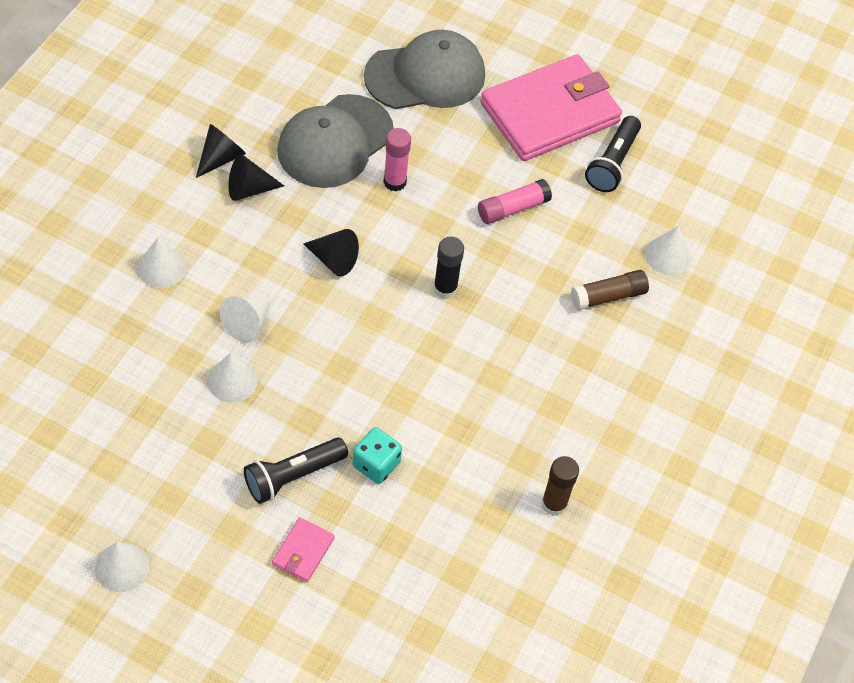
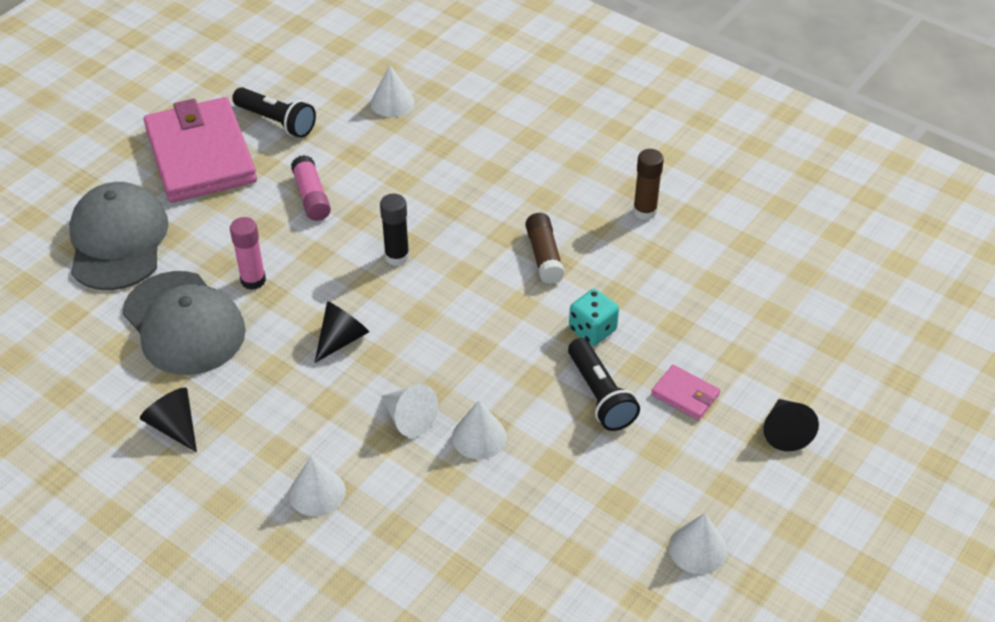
camera: 75 degrees left, 10 degrees down
black cone [228,154,284,201] -> black cone moved to [763,399,819,451]
brown glue stick [571,270,649,310] -> brown glue stick moved to [525,213,565,284]

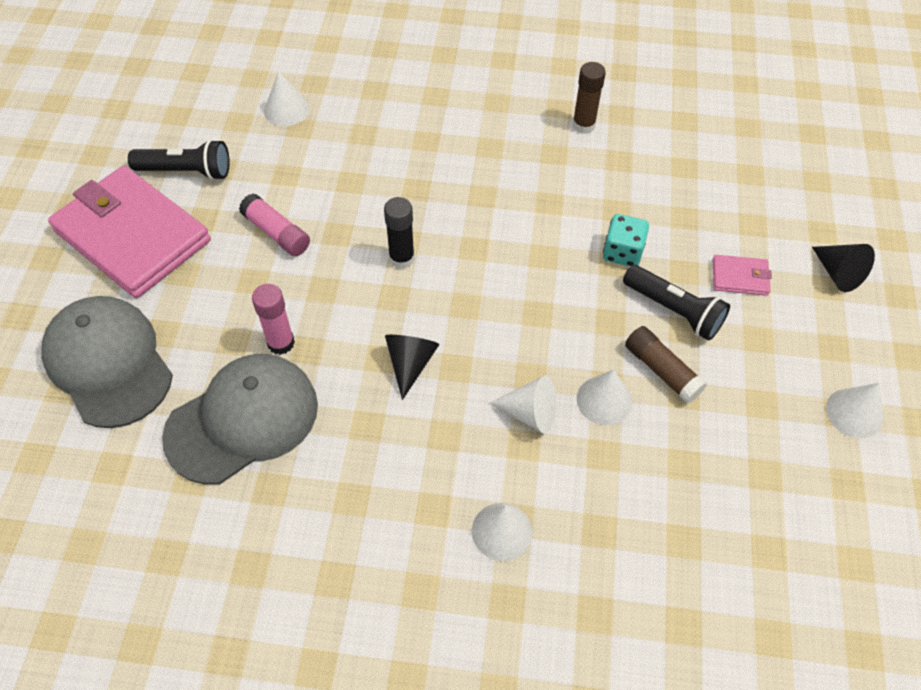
camera: 30 degrees left, 10 degrees up
grey cap [122,271,246,375] -> grey cap turned 60 degrees counterclockwise [162,354,318,485]
black cone [140,387,197,453] -> none
brown glue stick [525,213,565,284] -> brown glue stick moved to [625,326,707,404]

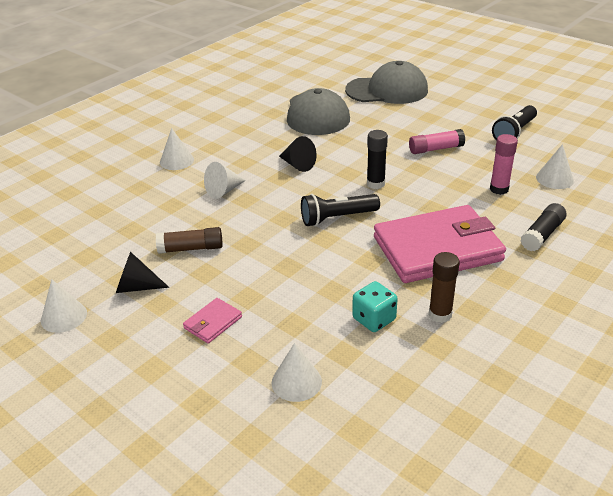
camera: 125 degrees right, 20 degrees down
pink wallet [48,166,211,298] -> pink wallet moved to [374,205,506,283]
pink glue stick [252,284,295,355] -> pink glue stick moved to [490,134,518,195]
white cone [577,370,632,425] -> white cone moved to [272,343,322,402]
turquoise dice [603,214,649,267] -> turquoise dice moved to [352,281,398,332]
black flashlight [623,265,730,341] -> black flashlight moved to [301,194,380,226]
black cone [812,244,875,292] -> black cone moved to [116,252,169,293]
none -> black glue stick [521,203,567,251]

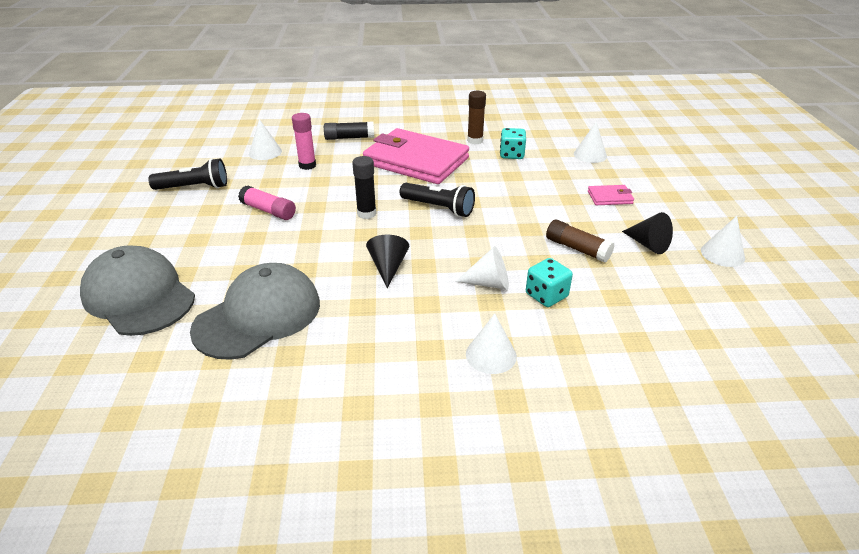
camera: 135 degrees left, 0 degrees up
none -> turquoise dice [526,258,573,307]

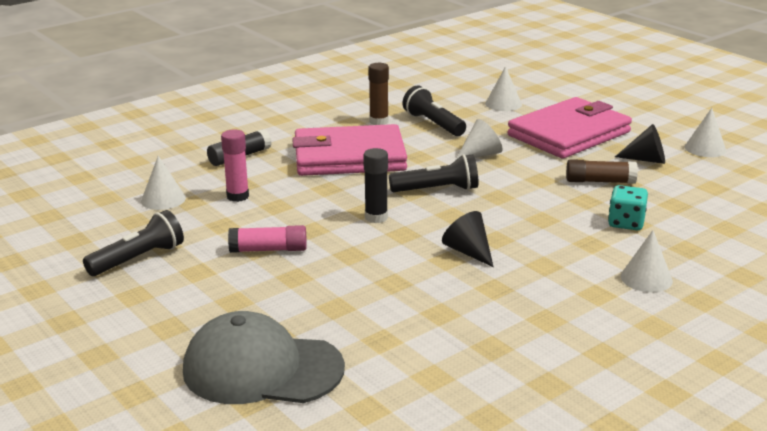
camera: 35 degrees left, 10 degrees down
grey cap [190,263,320,360] -> none
white cone [455,246,509,290] -> white cone moved to [455,119,503,161]
turquoise dice [500,128,526,159] -> black flashlight [403,85,466,136]
pink wallet [588,185,634,205] -> pink wallet [507,97,632,158], size x2.47

